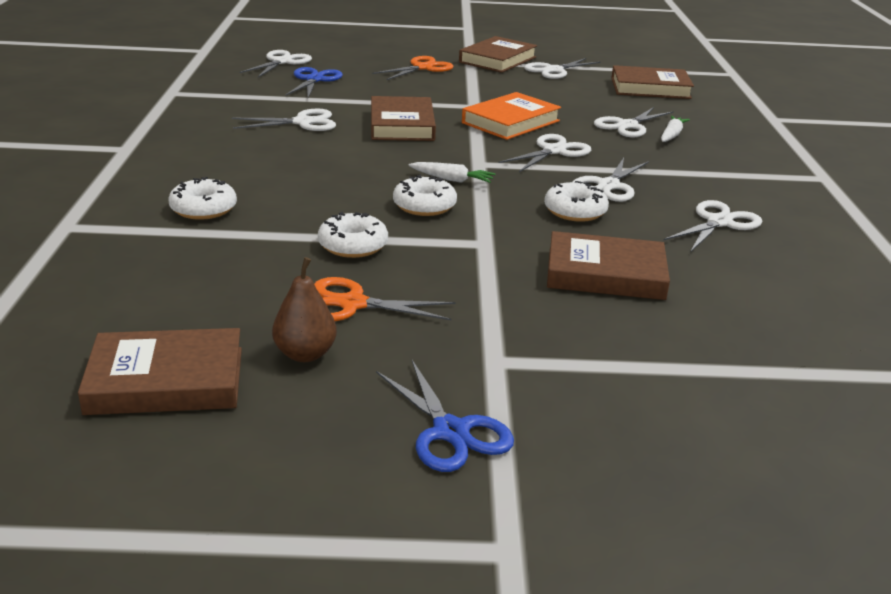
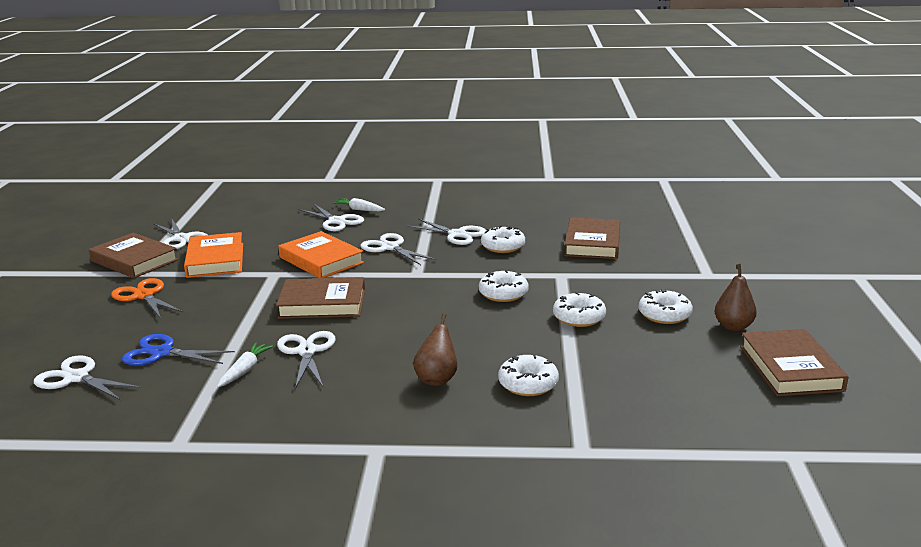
camera: 85 degrees left, 5 degrees down
orange scissors [314,277,455,321] -> white donut [639,289,693,324]
blue scissors [376,360,514,472] -> none
white carrot [408,162,495,183] -> white carrot moved to [217,343,273,388]
brown book [611,65,694,99] -> none
white scissors [663,200,762,252] -> none
none -> orange book [184,232,243,278]
none -> brown pear [413,313,457,386]

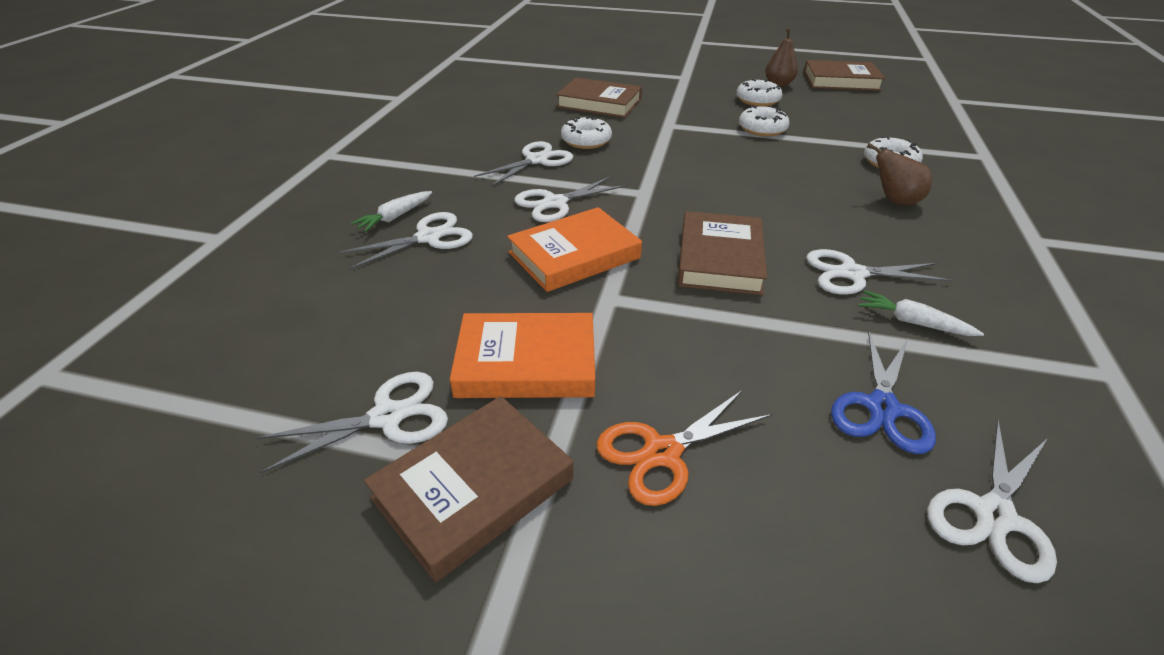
camera: 80 degrees left, 15 degrees up
white donut [479,270,528,302] -> none

